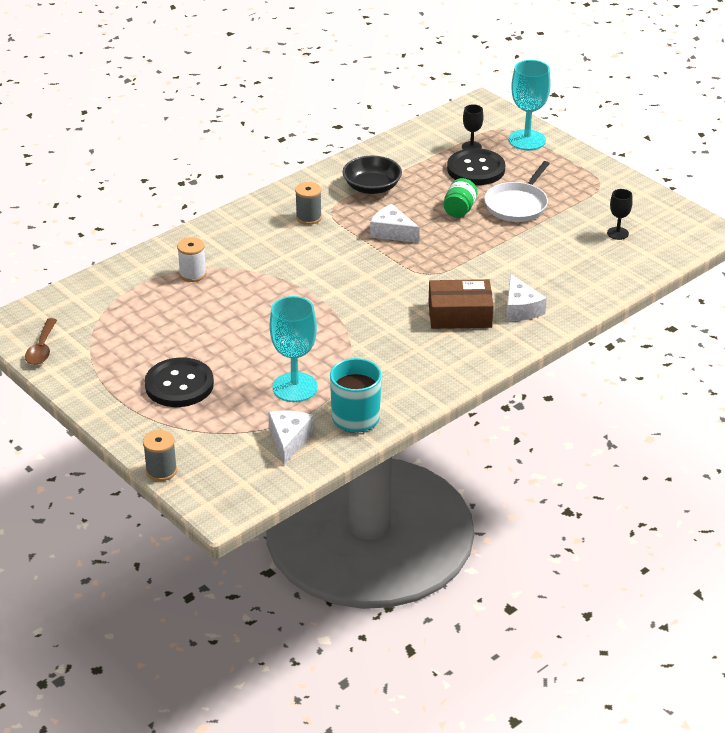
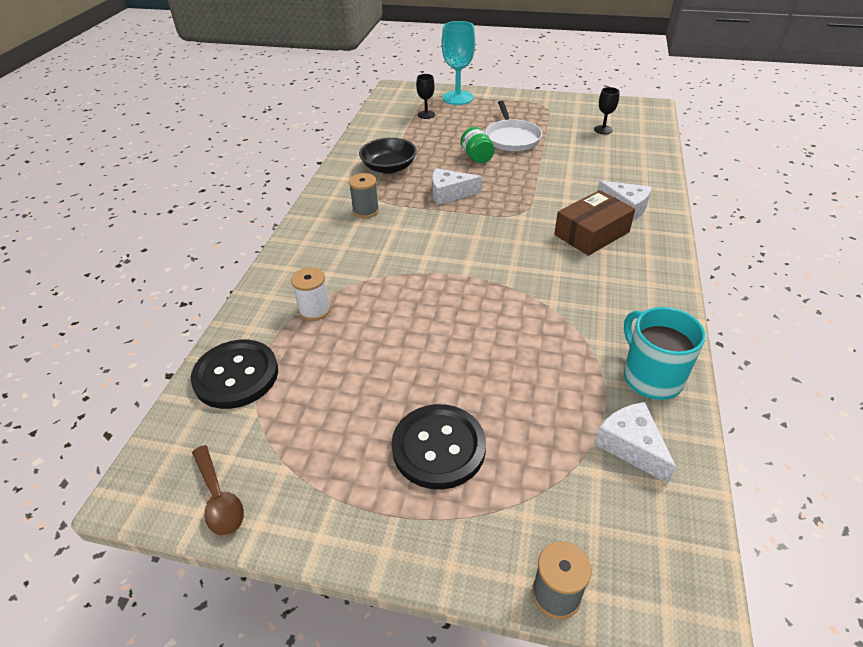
camera: 35 degrees left, 5 degrees up
turquoise goblet [269,296,318,402] -> none
black button [447,148,505,185] -> black button moved to [191,340,278,409]

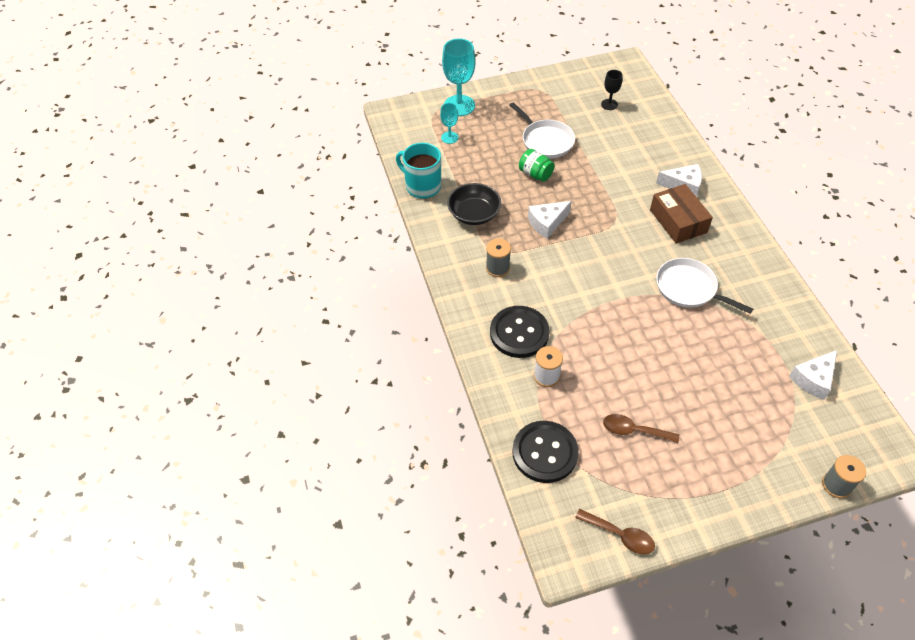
camera: 30 degrees left, 10 degrees up
black button [391,404,486,489] -> black button moved to [490,306,550,358]
black goblet [416,74,435,119] -> turquoise goblet [440,103,458,144]
brown box [554,190,635,256] -> brown box turned 45 degrees counterclockwise [650,184,713,244]
white cheese [594,402,676,484] -> white cheese turned 75 degrees counterclockwise [789,350,837,400]
turquoise mug [624,307,706,400] -> turquoise mug moved to [396,143,441,199]
none -> brown spoon [603,414,679,443]
none -> white pan [656,258,753,314]

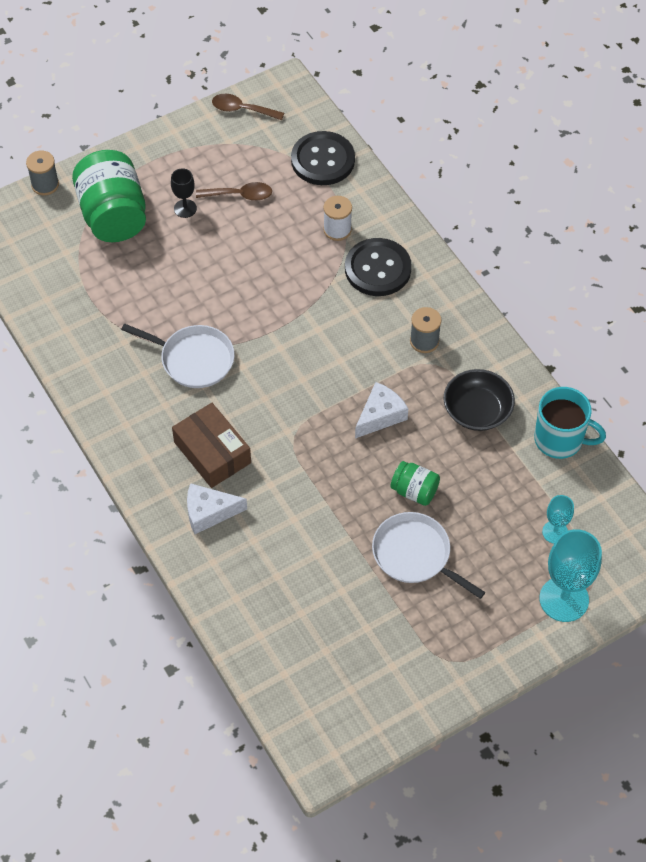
camera: 165 degrees right, 5 degrees up
black goblet [601,70,623,110] -> black goblet moved to [171,168,197,218]
white cheese [789,350,837,400] -> none
none -> green jar [72,150,146,242]

